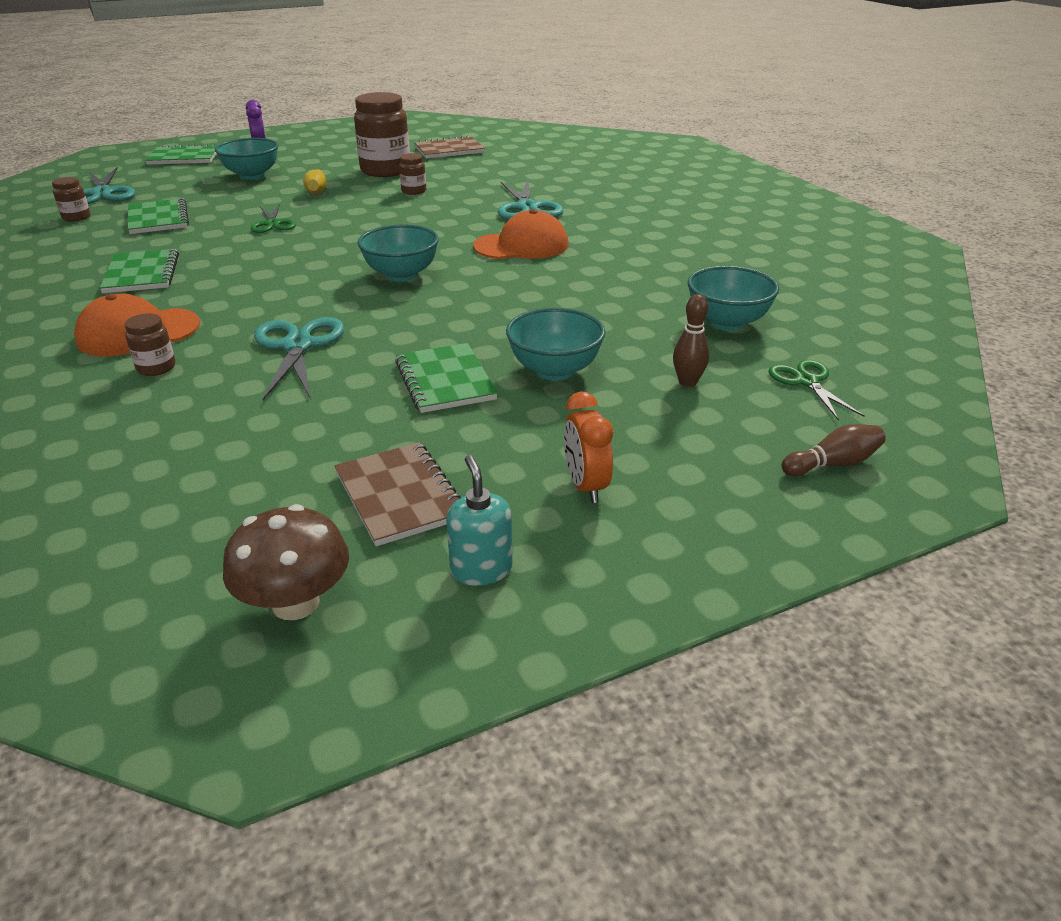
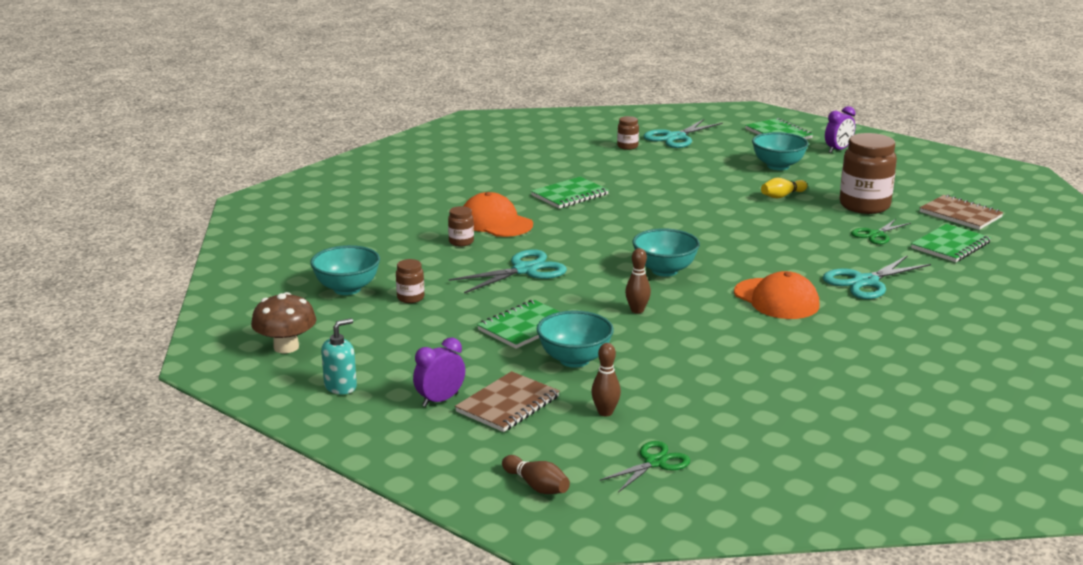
camera: 65 degrees right, 10 degrees down
green notebook [128,198,189,234] -> green notebook moved to [911,224,991,262]
green scissors [251,204,296,233] -> green scissors moved to [851,219,911,244]
brown notebook [334,442,461,546] -> brown notebook moved to [455,371,560,432]
brown jar [399,153,426,195] -> brown jar moved to [396,259,424,303]
orange clock [564,391,613,503] -> purple clock [413,337,465,407]
turquoise bowl [687,266,779,331] -> turquoise bowl moved to [310,245,380,295]
none -> brown bowling pin [625,248,651,314]

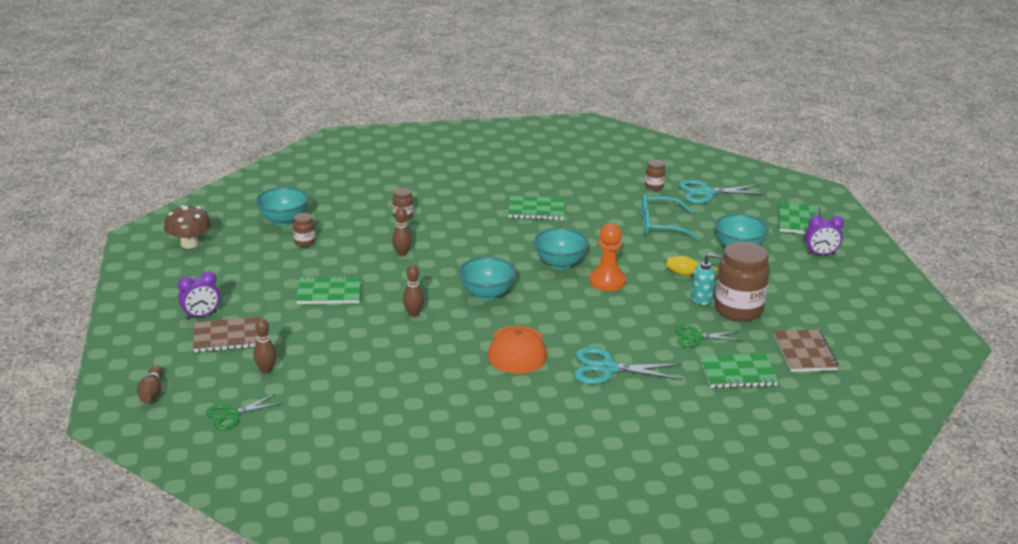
camera: 40 degrees right, 5 degrees up
turquoise soap dispenser [321,318,357,394] -> turquoise soap dispenser moved to [691,253,721,305]
purple clock [413,337,465,407] -> purple clock turned 150 degrees clockwise [178,271,220,320]
turquoise scissors [449,249,567,293] -> brown bowling pin [392,207,412,256]
orange cap [464,192,533,237] -> none
turquoise bowl [537,310,614,368] -> turquoise bowl moved to [534,228,589,269]
green scissors [600,441,690,493] -> green scissors turned 150 degrees clockwise [206,394,283,430]
none -> orange pawn [589,223,626,291]
none -> turquoise glasses [641,194,699,241]

